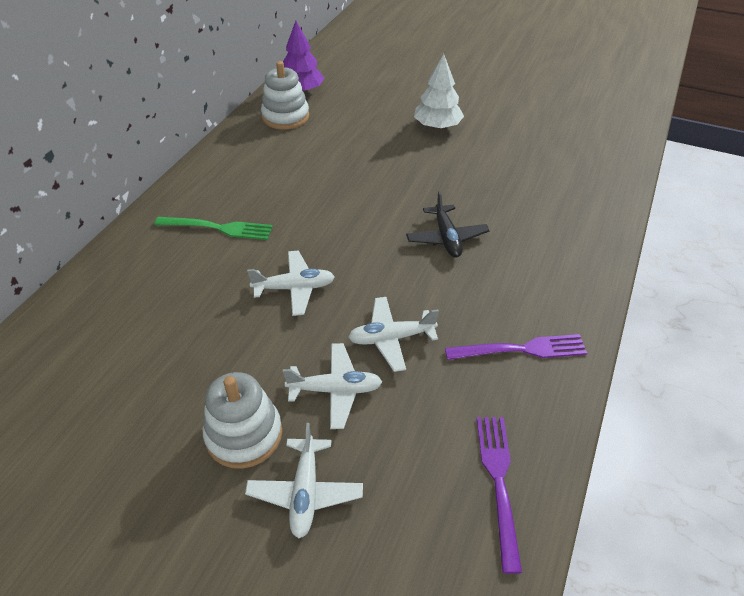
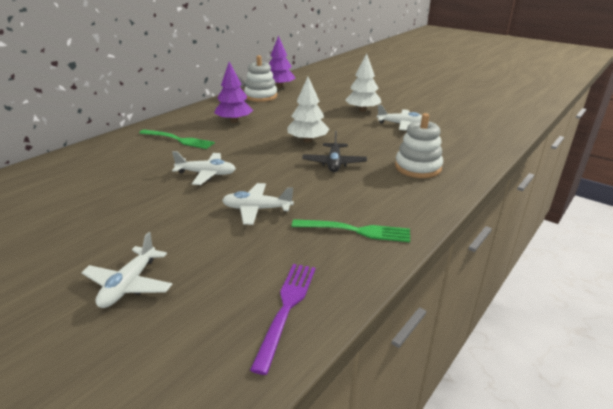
camera: 15 degrees right, 15 degrees down
white stacking toy [203,372,282,469] -> white stacking toy moved to [395,113,443,178]
white plane [283,343,382,429] -> white plane moved to [377,105,422,130]
purple fork [445,334,587,360] -> green fork [291,219,410,242]
none -> purple tree [214,62,253,123]
none -> white tree [287,77,329,143]

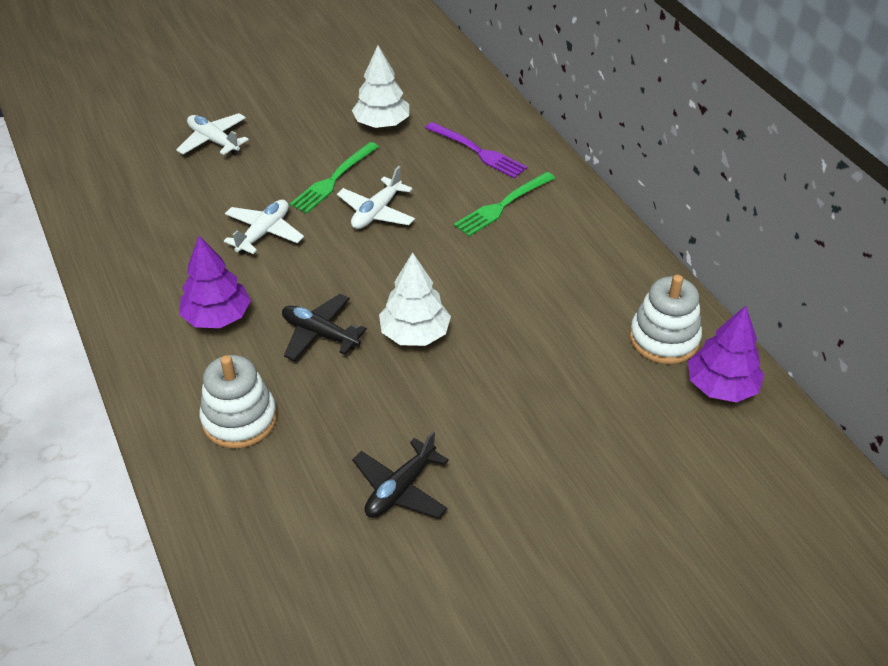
camera: 115 degrees right, 15 degrees up
purple tree [214,62,253,123] -> purple tree moved to [179,236,251,328]
purple fork [250,264,316,375] -> purple fork moved to [425,122,527,178]
green fork [291,219,410,242] -> green fork moved to [290,142,379,213]
white tree [345,53,381,112] -> white tree moved to [352,46,409,128]
white plane [377,105,422,130] -> black plane [352,431,449,518]

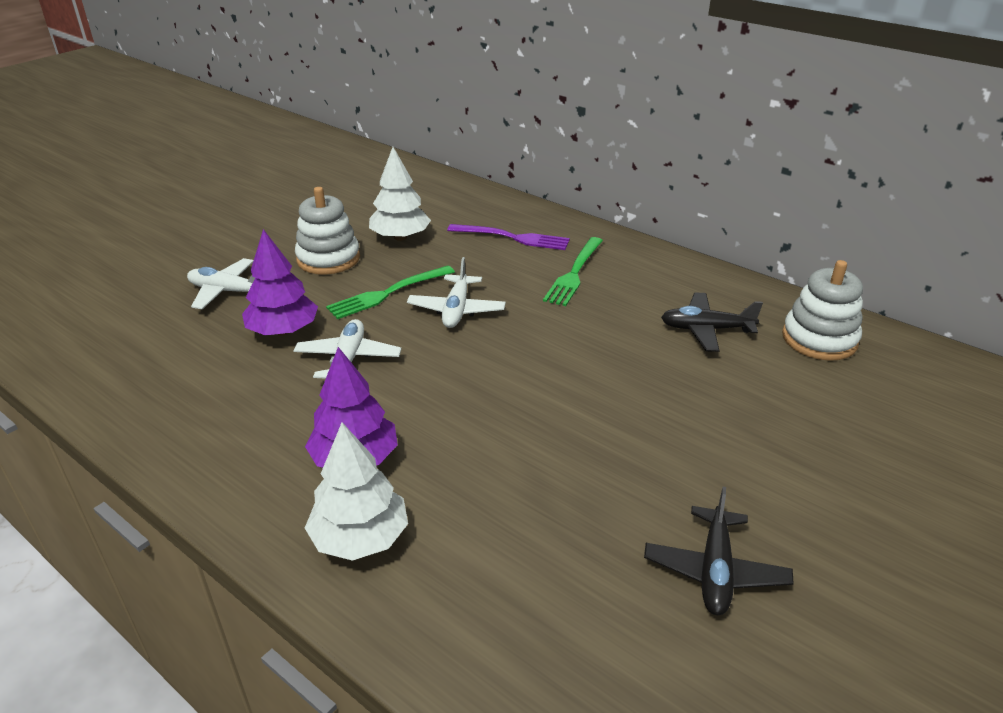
camera: 25 degrees left, 10 degrees down
white stacking toy [199,355,277,449] -> white stacking toy moved to [295,187,360,275]
black plane [282,294,367,361] -> black plane moved to [661,292,763,352]
green fork [290,142,379,213] -> green fork turned 45 degrees clockwise [326,266,455,319]
white tree [379,252,451,346] -> white tree moved to [305,422,408,561]
purple tree [688,306,764,403] -> purple tree moved to [242,229,318,336]

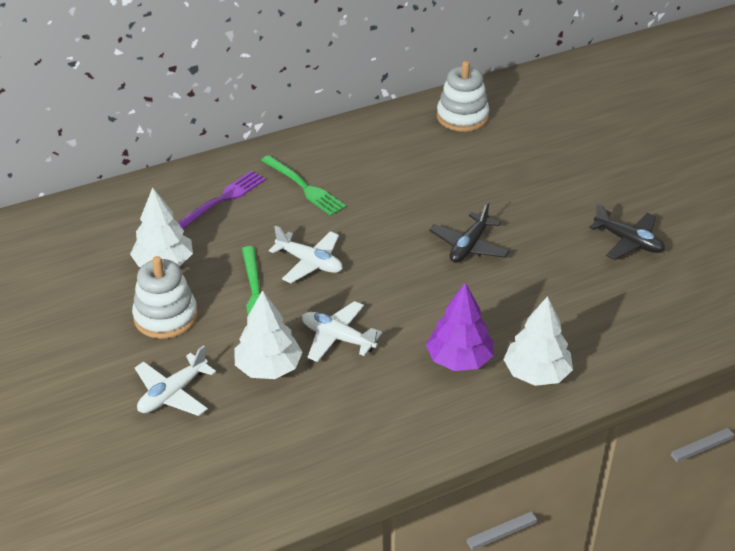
camera: 65 degrees left, 5 degrees up
purple tree [242,229,318,336] -> white tree [234,290,302,379]
black plane [661,292,763,352] -> black plane moved to [429,202,510,263]

